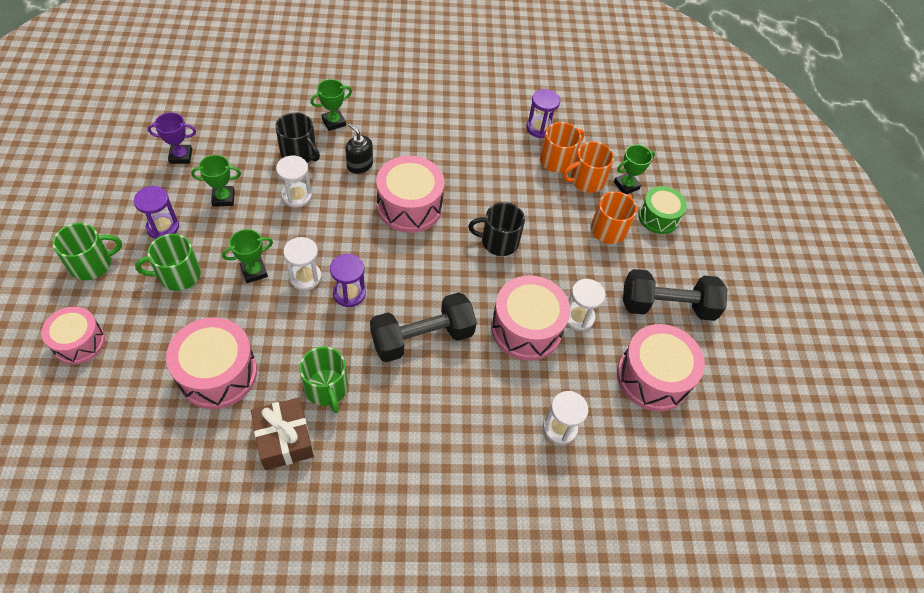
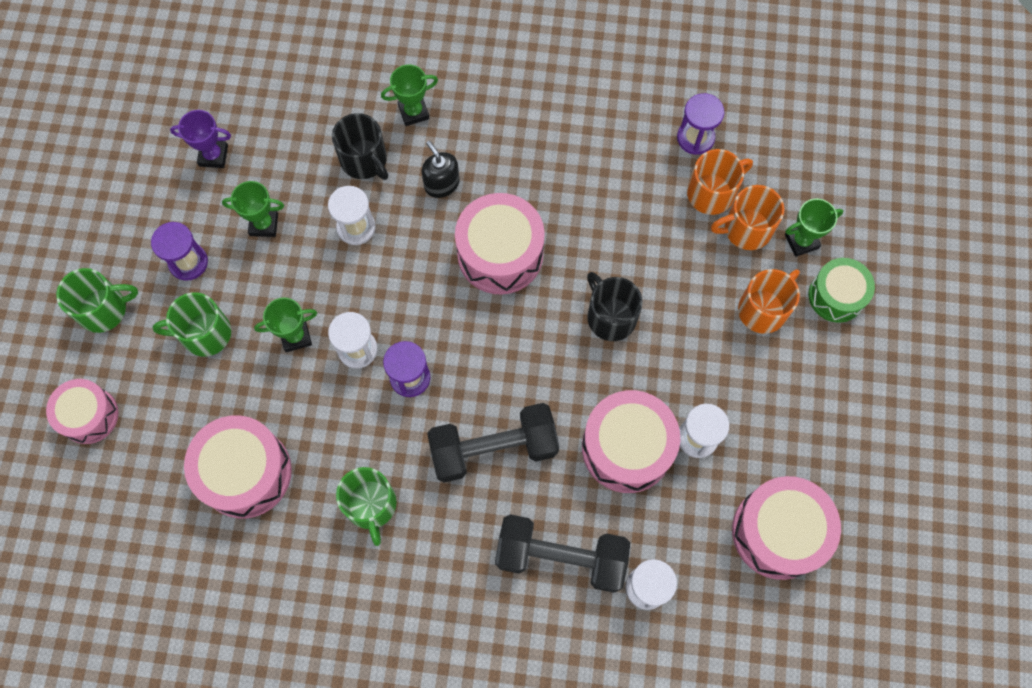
camera: 15 degrees right, 15 degrees up
brown gift [251,397,314,470] -> none
black mug [468,202,525,256] -> black mug turned 45 degrees clockwise [587,272,643,341]
black dumbbell [623,269,728,321] -> black dumbbell moved to [495,514,630,593]

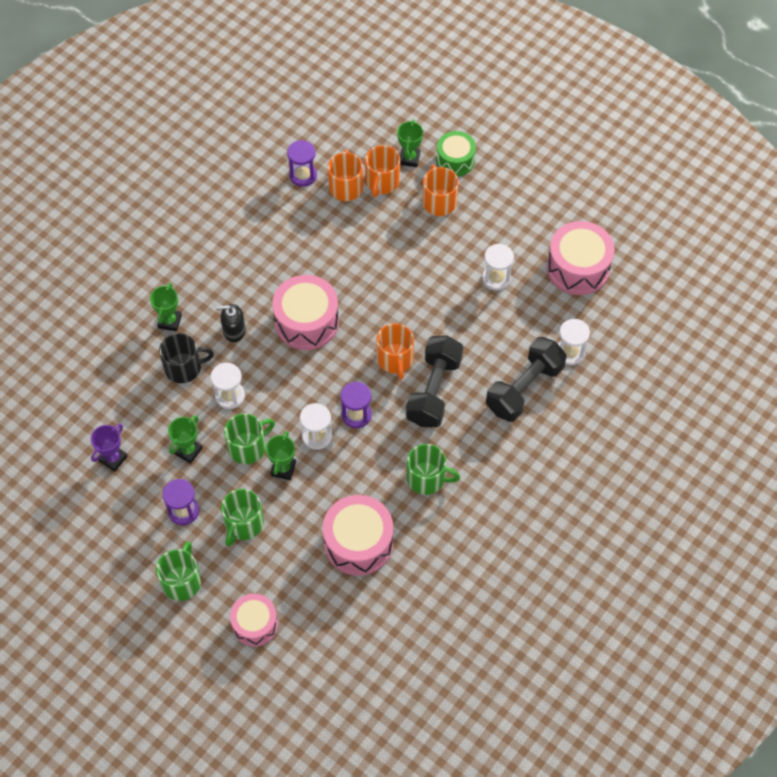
camera: 60 degrees left, 10 degrees down
pink drum [582,390,680,493] -> none
black mug [587,272,643,341] -> none
none -> green mug [224,413,275,464]
none -> orange mug [376,323,414,379]

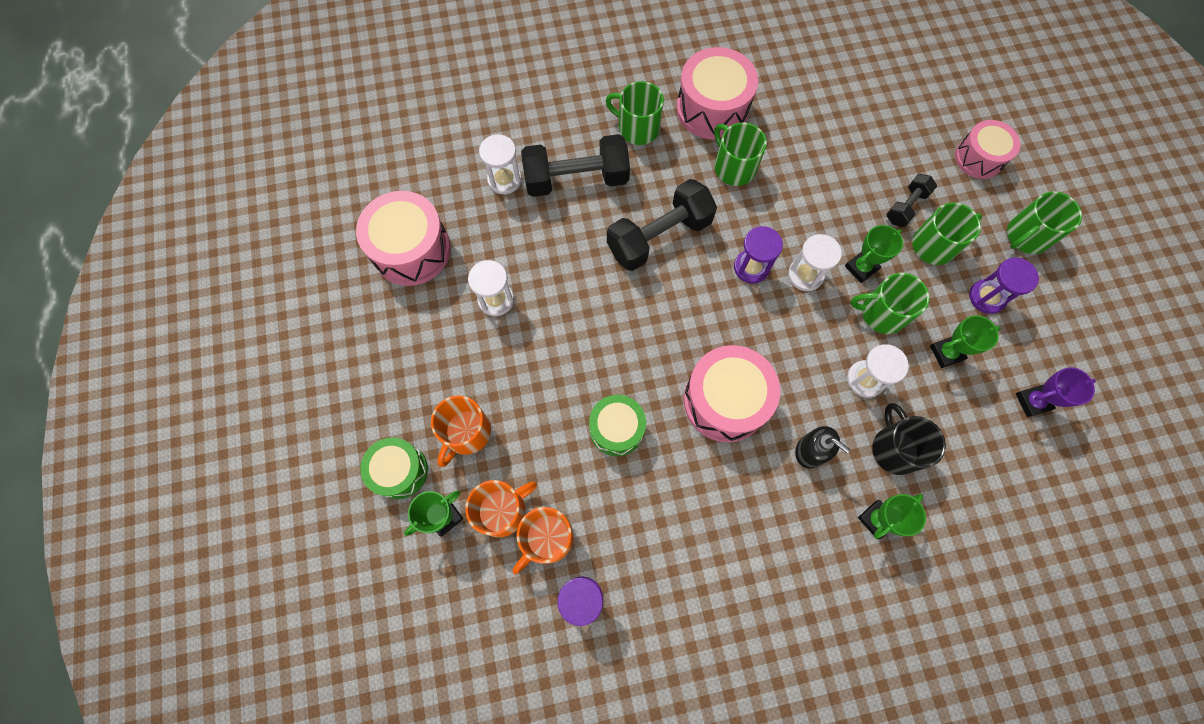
camera: 140 degrees left, 10 degrees up
black mug [159,333,214,383] -> black mug turned 45 degrees clockwise [872,403,946,475]
pink drum [323,495,393,576] -> pink drum moved to [676,47,758,140]
orange mug [376,323,414,379] -> none
none -> green drum [589,395,646,456]
none -> green mug [606,81,664,145]
none -> black dumbbell [886,174,937,227]

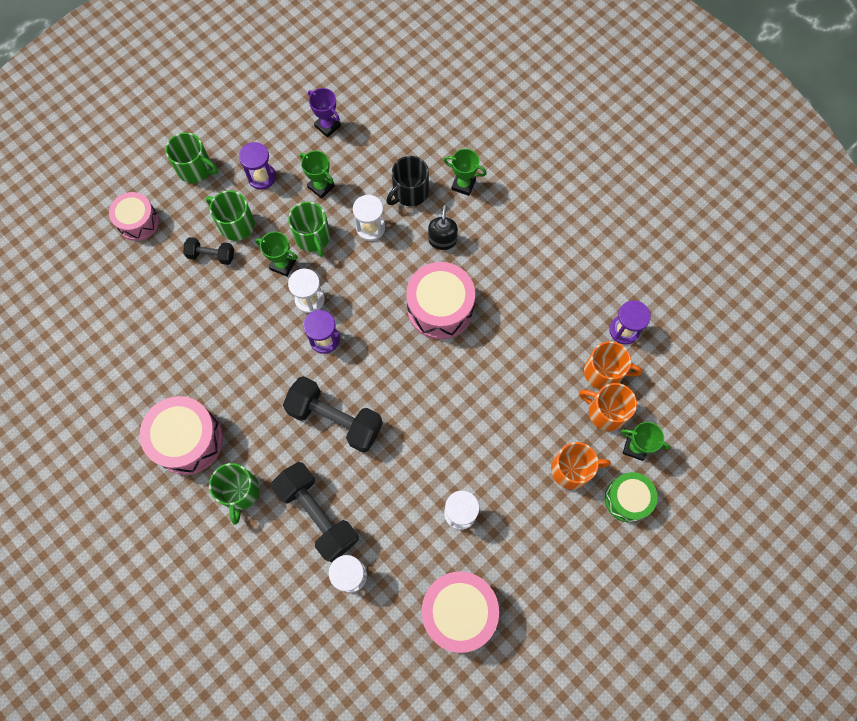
camera: 120 degrees left, 0 degrees up
green drum [589,395,646,456] -> none
green mug [714,123,767,186] -> none

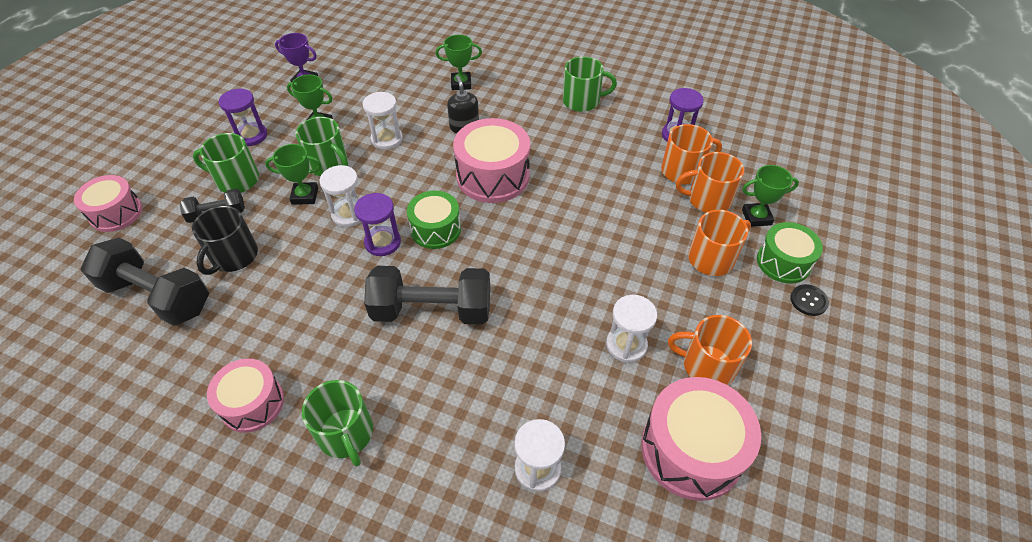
camera: 25 degrees left, 20 degrees down
pink drum [140,396,223,475] -> pink drum [207,359,284,433], size x0.64
green mug [166,132,218,183] -> green mug moved to [563,56,617,112]
black dumbbell [271,462,359,562] -> black dumbbell moved to [81,237,209,326]
black mug [387,156,429,206] -> black mug moved to [192,206,258,275]
none -> green drum [407,191,461,249]
none -> orange mug [668,315,752,385]
none -> black button [790,284,829,316]

